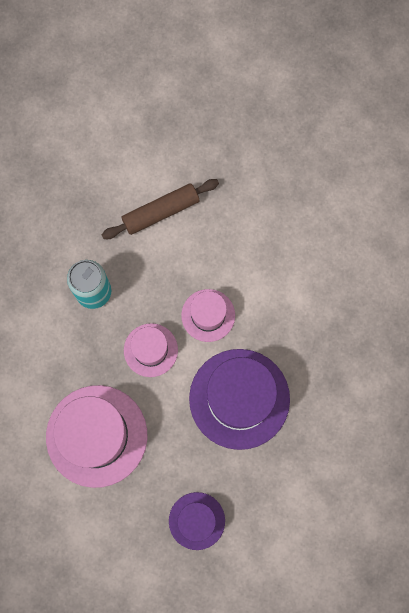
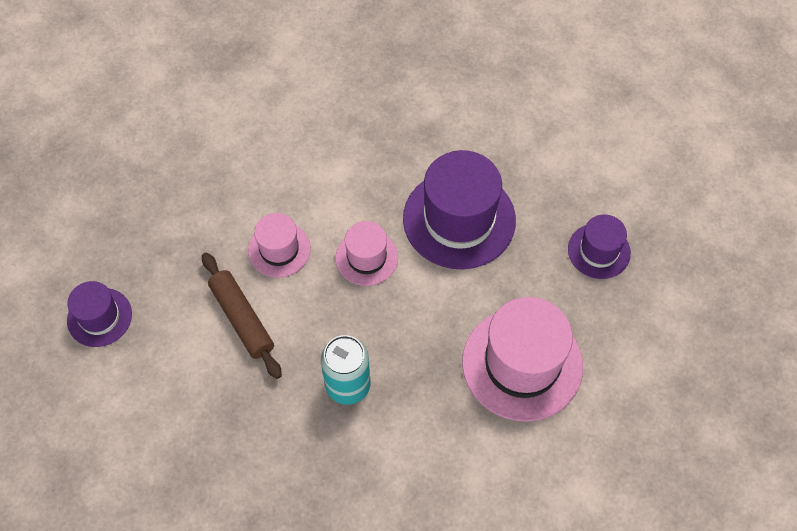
camera: 95 degrees left, 15 degrees down
pink hat [124,323,178,377] -> pink hat moved to [248,213,311,278]
none -> purple hat [67,281,132,347]

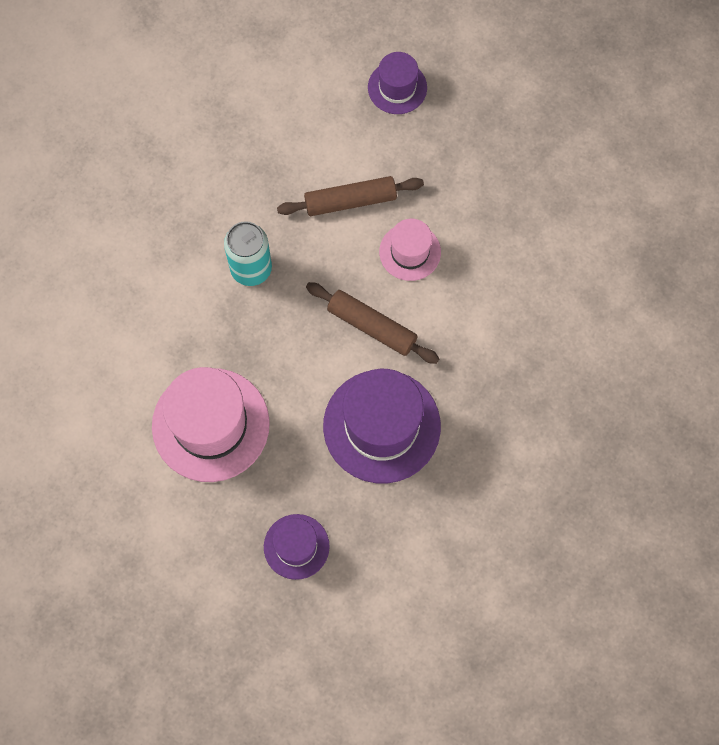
camera: 110 degrees right, 10 degrees up
pink hat [335,221,398,286] -> brown rolling pin [306,282,440,364]

